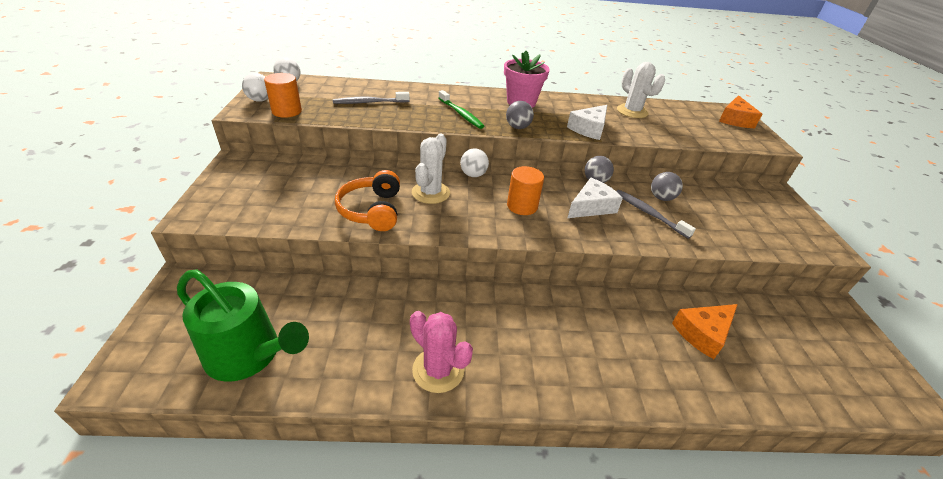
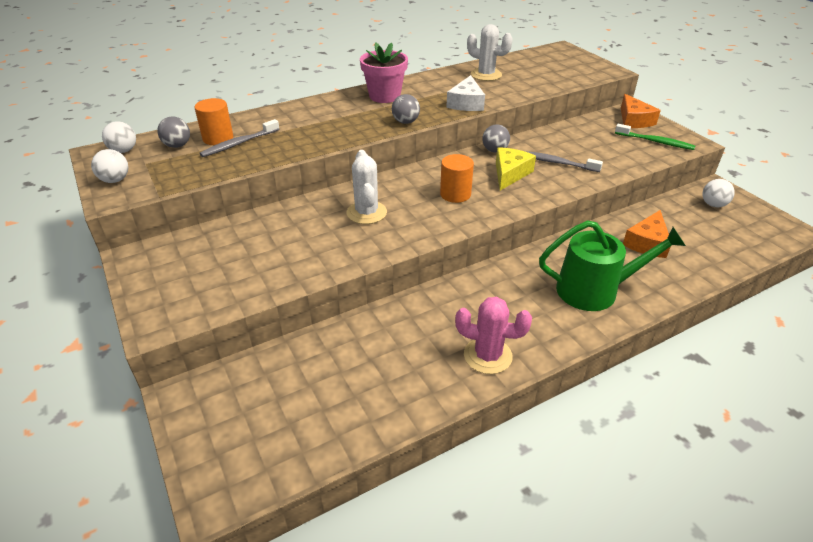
camera: 25 degrees left, 0 degrees up
green watering can [177,270,309,382] -> green watering can moved to [539,220,686,311]
orange cylinder [264,73,302,118] -> orange cylinder moved to [195,98,233,145]
orange headphones [335,170,400,231] -> none
green toothbrush [439,90,484,129] -> green toothbrush moved to [615,124,695,150]
white ball [460,148,489,177] -> white ball moved to [703,179,735,207]
white cheese [568,178,623,218] -> yellow cheese [496,147,536,190]
grey ball [651,172,683,201] -> grey ball moved to [157,117,190,148]
orange cheese [719,95,762,128] -> orange cheese moved to [621,94,661,128]

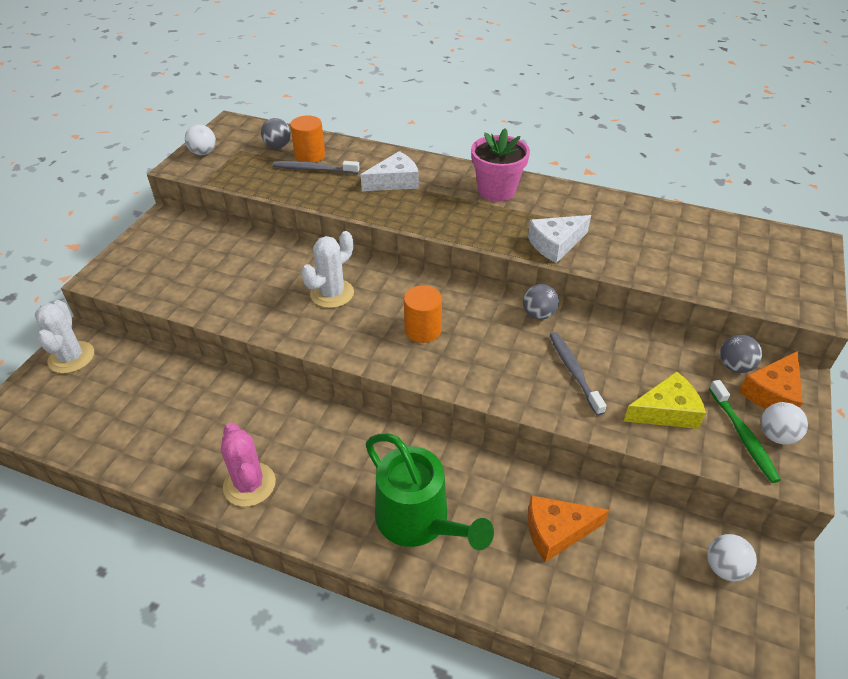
camera: 50 degrees right, 5 degrees up
white ball [102,121,136,153] -> white ball moved to [761,402,808,445]
grey ball [392,94,420,124] -> grey ball moved to [720,335,762,373]
white cactus [467,24,513,81] -> white cactus moved to [35,300,94,373]
yellow cheese [496,147,536,190] -> yellow cheese moved to [624,371,706,429]
none -> white cheese [361,151,419,191]

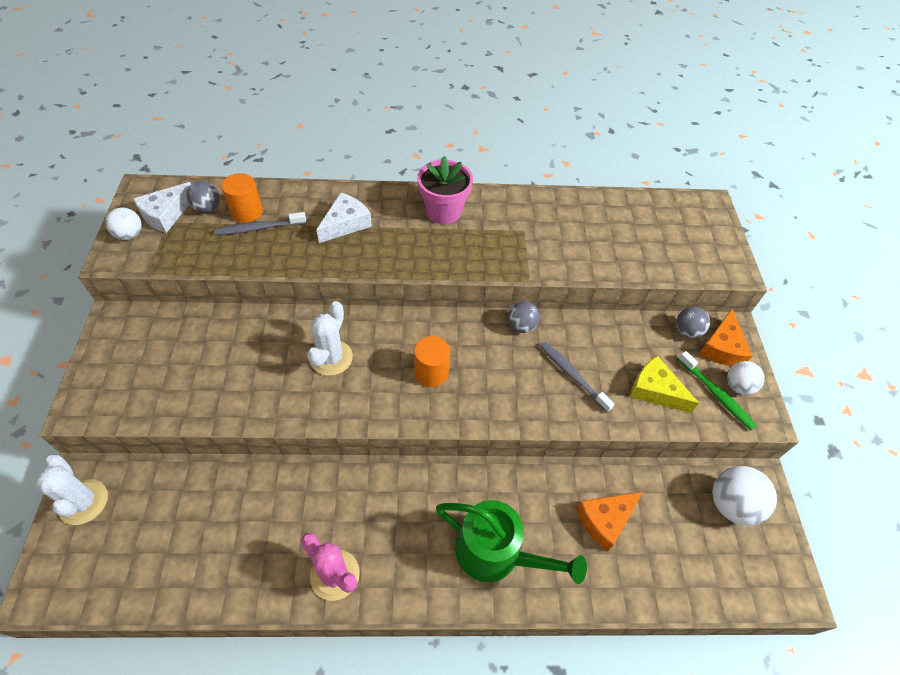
camera: 25 degrees left, 10 degrees up
white cheese [528,215,591,263] -> white cheese moved to [133,182,191,233]
yellow cheese [624,371,706,429] -> yellow cheese turned 105 degrees counterclockwise [630,356,699,413]
white ball [707,534,757,581] -> white ball [713,466,777,525], size x1.60

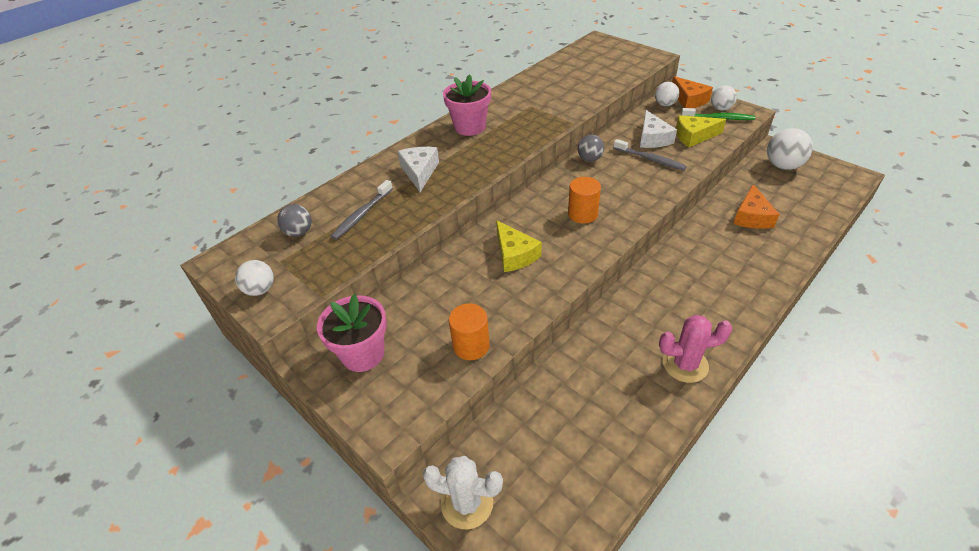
camera: 40 degrees left, 10 degrees down
white cheese [133,182,191,233] -> white cheese moved to [640,110,677,148]
orange cylinder [222,173,263,223] -> orange cylinder moved to [449,304,490,360]
white cactus [307,301,353,376] -> yellow cheese [496,220,542,272]
green watering can [436,500,587,584] -> none
grey toothbrush [540,342,615,412] -> grey toothbrush turned 150 degrees counterclockwise [613,139,687,170]
grey ball [676,307,710,338] -> white ball [655,82,679,106]
none -> pink flower pot [317,294,387,372]

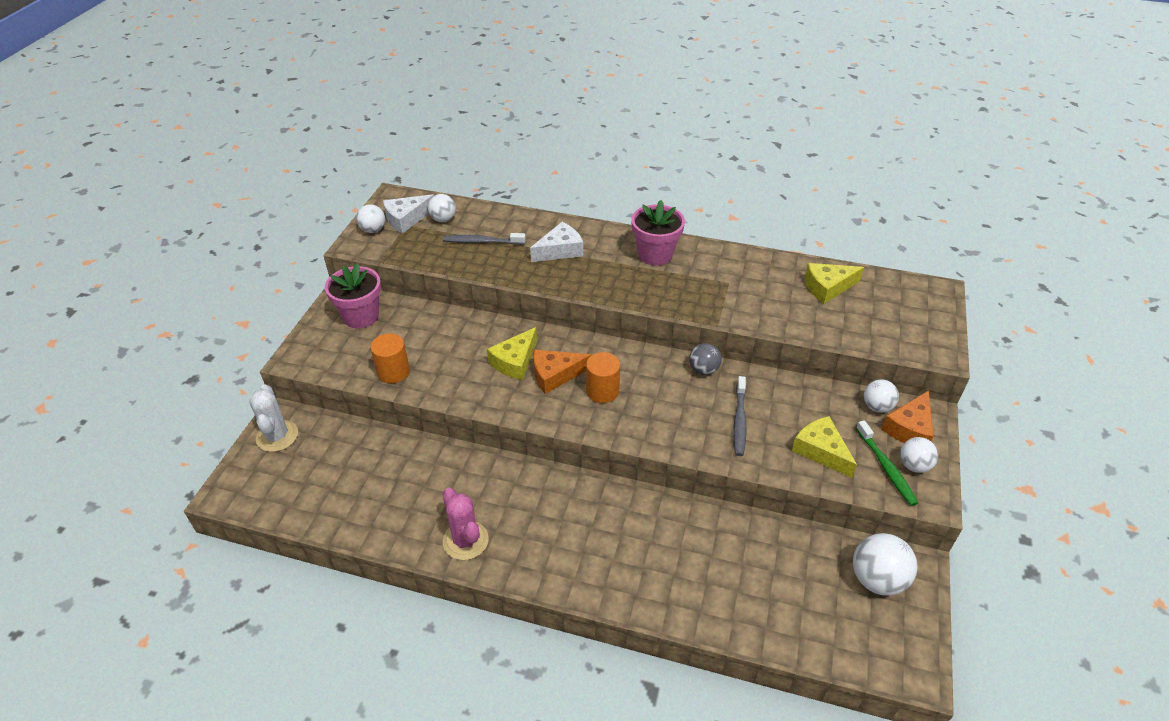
camera: 60 degrees right, 0 degrees up
grey ball [277,204,311,237] -> white ball [428,194,456,222]
white cheese [640,110,677,148] -> white cheese moved to [383,194,434,234]
orange cheese [733,184,780,229] -> orange cheese moved to [533,350,591,394]
none -> yellow cheese [804,263,864,304]

